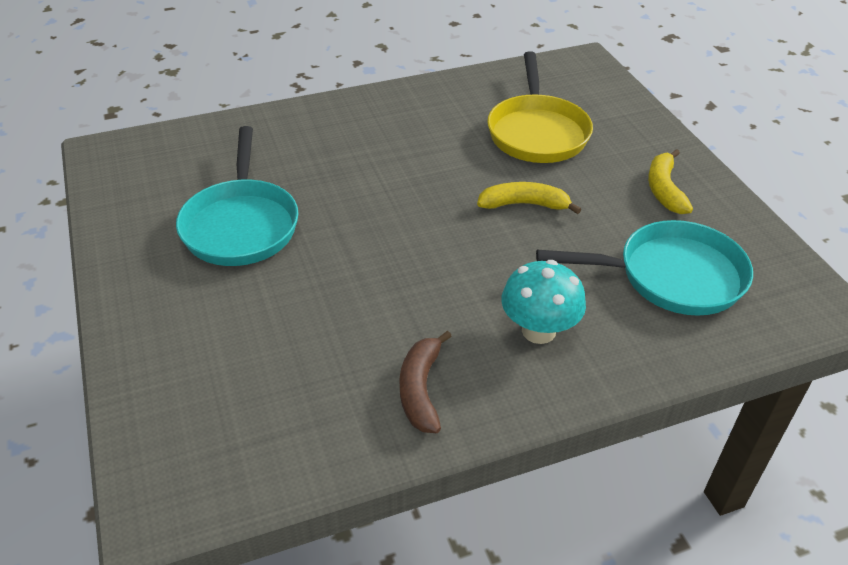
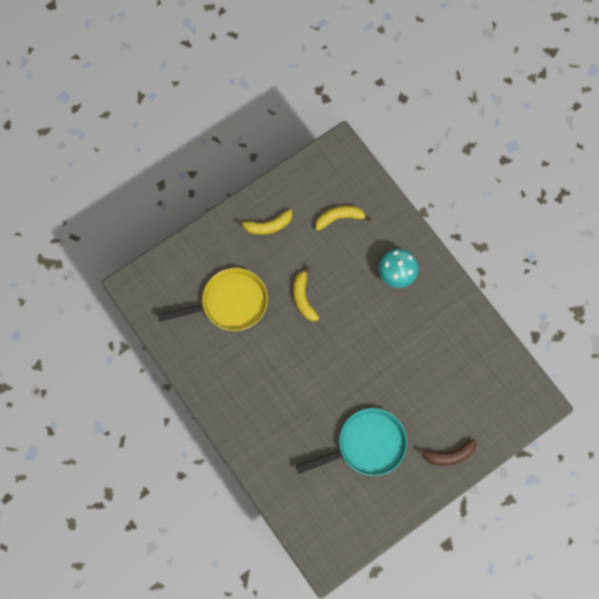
camera: 105 degrees left, 30 degrees up
brown banana [400,331,452,433] -> brown banana moved to [417,439,476,466]
turquoise pan [536,220,753,316] -> yellow banana [316,206,371,231]

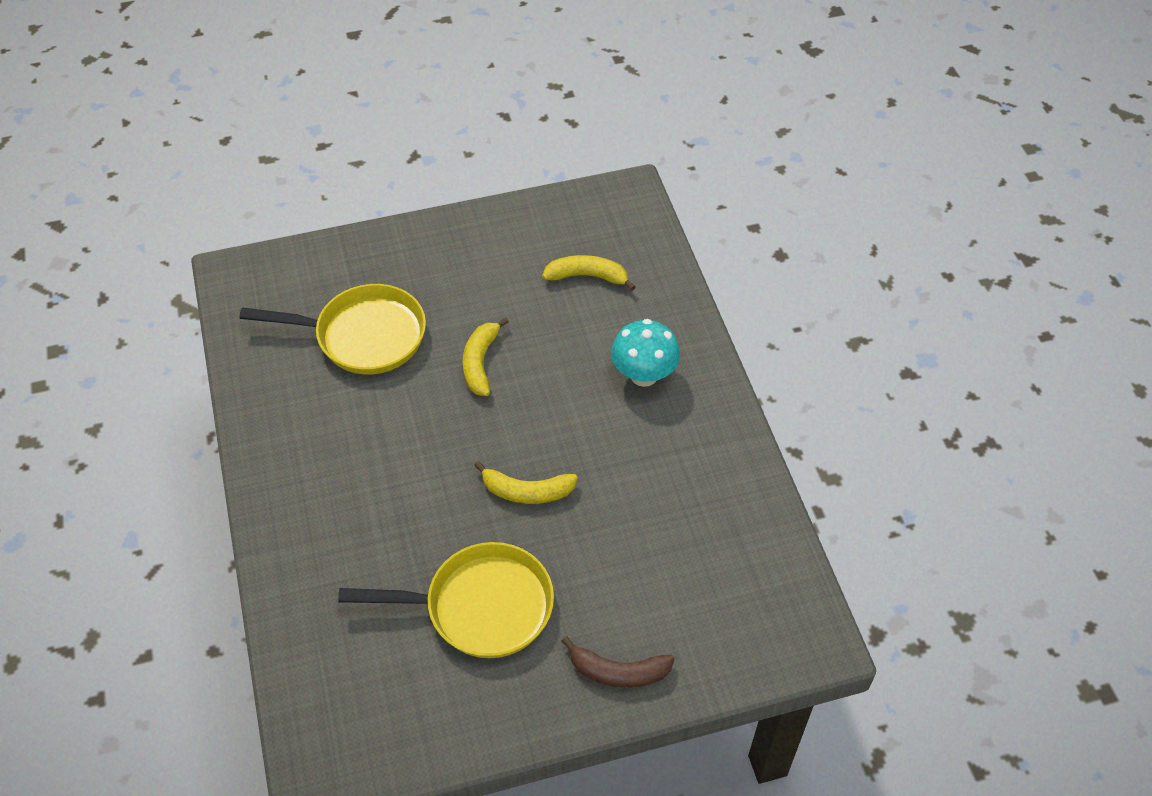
camera: 20 degrees right, 20 degrees down
yellow banana [236,210,292,235] -> yellow banana moved to [474,461,578,504]
turquoise pan [296,408,407,476] -> yellow pan [338,542,554,658]

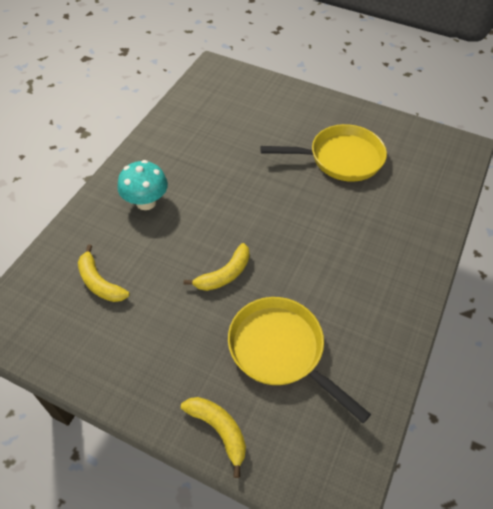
camera: 140 degrees left, 0 degrees up
yellow pan [338,542,554,658] -> yellow pan turned 135 degrees clockwise [260,124,387,182]
yellow banana [474,461,578,504] -> yellow banana moved to [181,397,246,478]
brown banana [562,636,675,688] -> none

